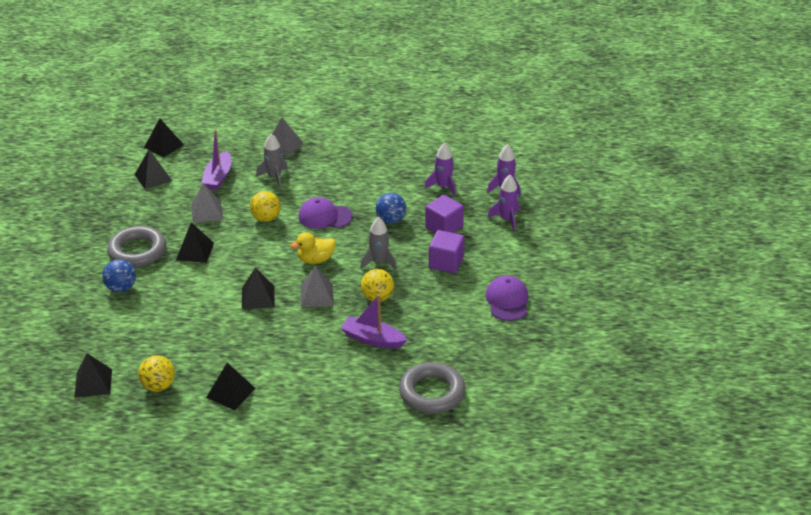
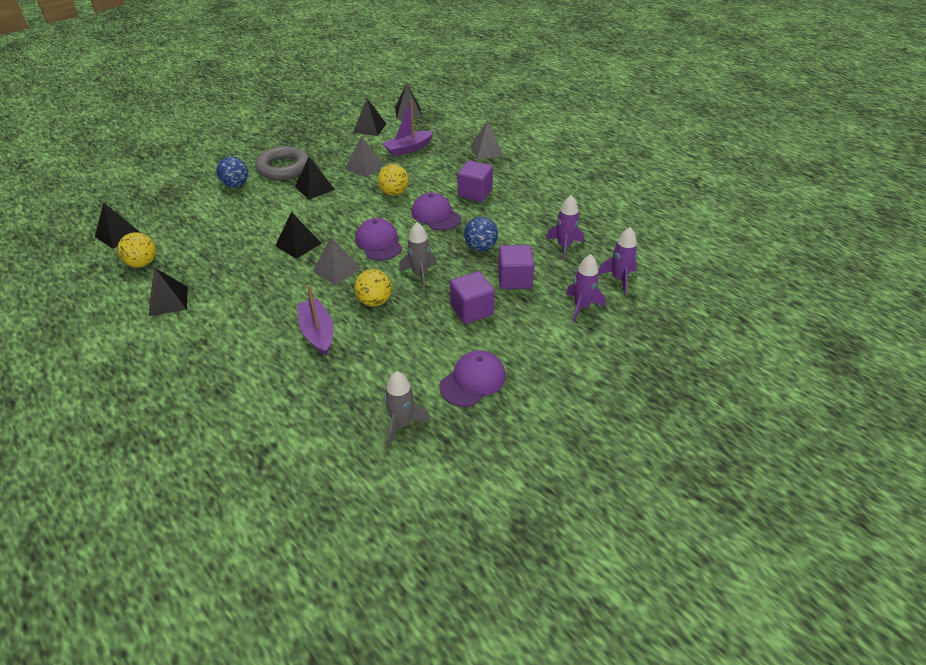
camera: 45 degrees right, 5 degrees up
grey rocket [256,134,288,188] -> grey rocket moved to [384,371,430,445]
yellow duck [290,232,336,264] -> purple cap [355,218,402,260]
grey ring [399,362,465,414] -> none
none -> purple cube [458,160,493,202]

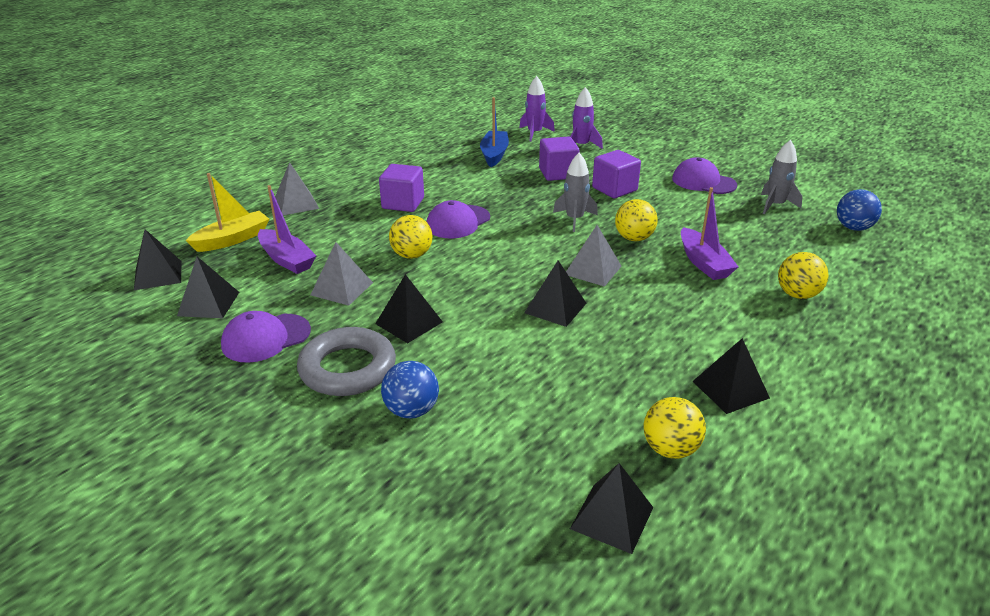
camera: 100 degrees left, 10 degrees down
purple boat [297,285,334,356] -> purple boat turned 75 degrees counterclockwise [681,187,738,280]
purple cap [355,218,402,260] -> purple cap moved to [221,311,311,363]
blue ball [464,217,498,251] -> blue ball moved to [837,189,882,231]
purple rocket [546,195,584,260] -> blue boat [480,97,509,167]
none -> yellow boat [185,173,269,252]
none -> yellow ball [778,252,829,299]

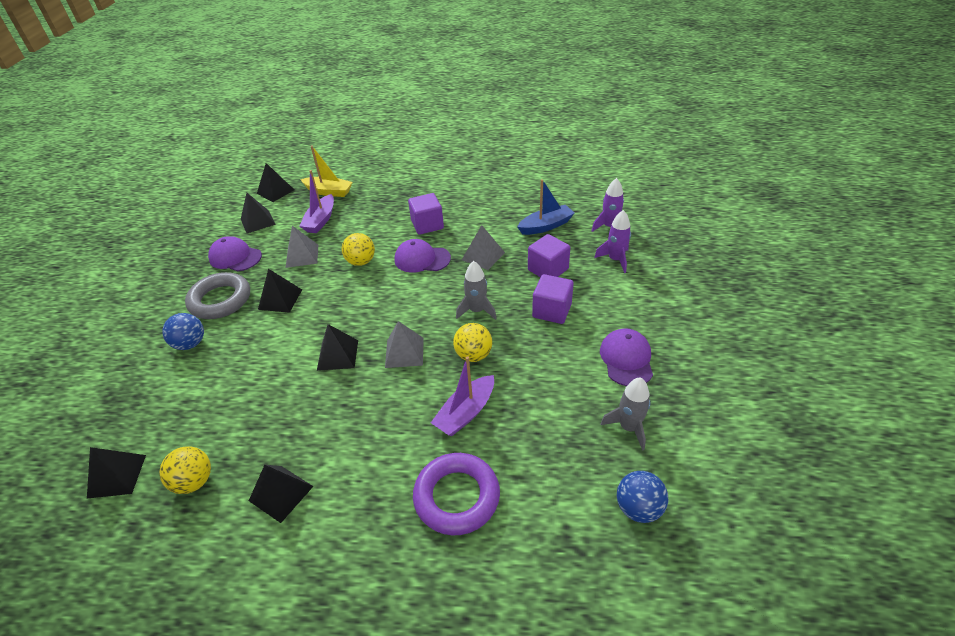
camera: 60 degrees right, 10 degrees up
grey pyramid [275,162,319,216] -> grey pyramid moved to [462,225,505,270]
yellow ball [778,252,829,299] -> purple ring [413,453,500,536]

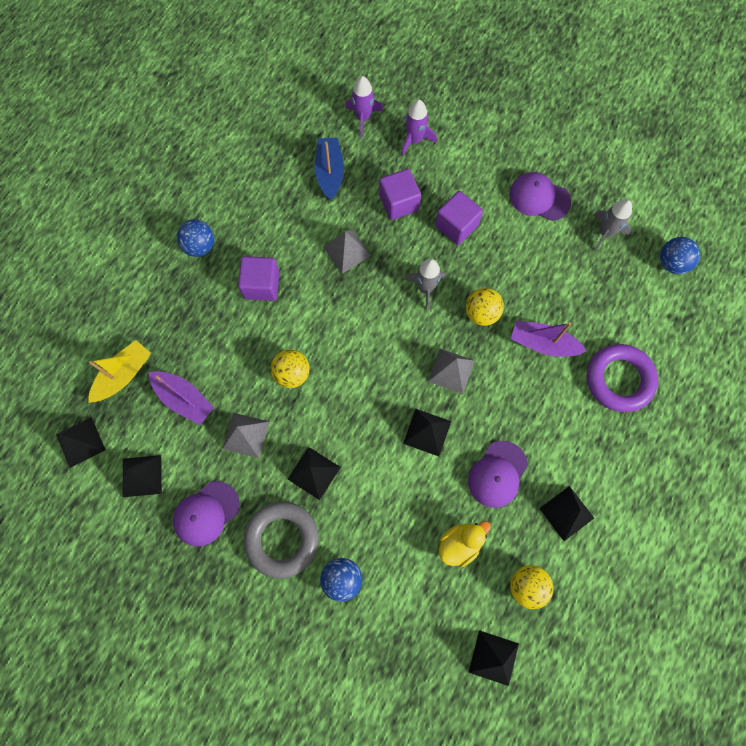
camera: 70 degrees left, 30 degrees up
purple cap [394,239,451,273] -> purple cap moved to [468,440,528,508]
purple boat [431,356,494,436] -> purple boat turned 135 degrees clockwise [511,320,587,357]
none -> blue ball [177,219,214,257]
none -> yellow duck [439,521,491,567]

